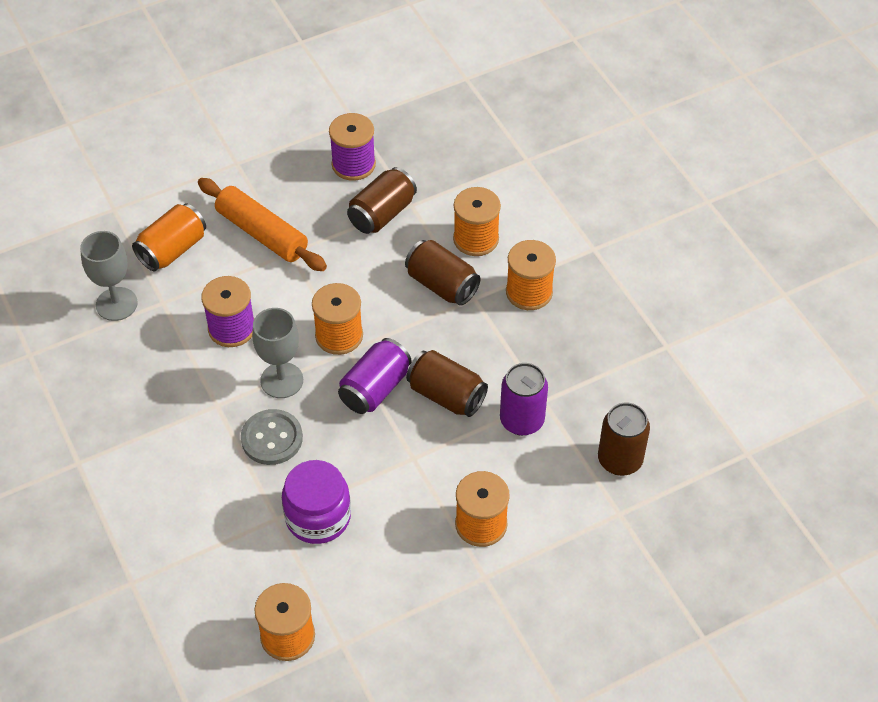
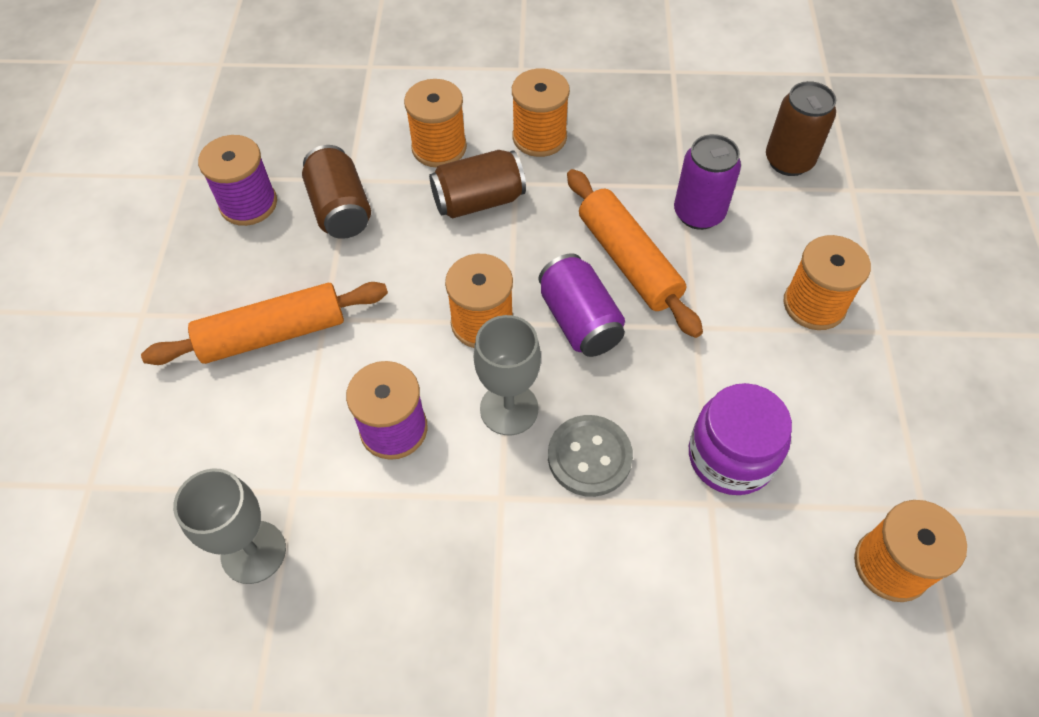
camera: 60 degrees left, 5 degrees up
orange can [132,204,206,271] -> none
brown can [406,350,488,417] -> orange rolling pin [567,169,703,338]

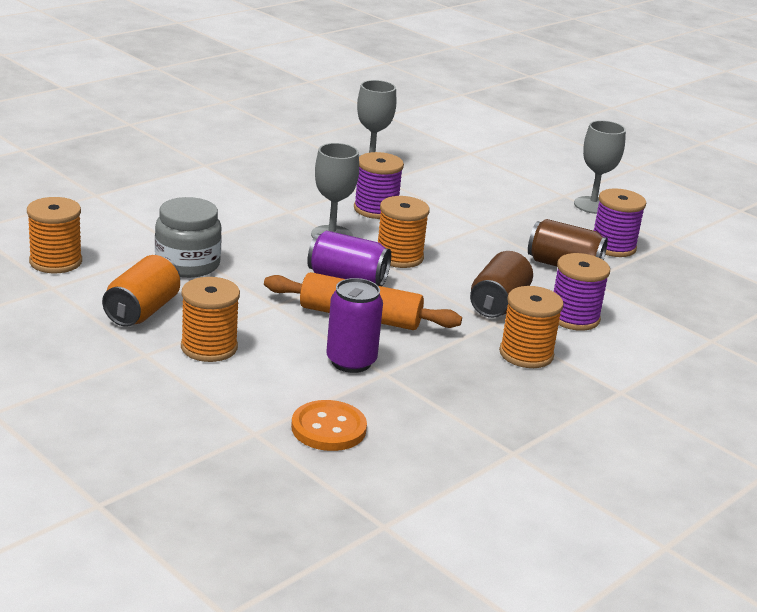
camera: 130 degrees right, 30 degrees down
orange rolling pin [141,282,388,365] -> none
orange spool [404,79,467,168] -> purple spool [554,253,610,331]
grey button [548,415,633,497] -> none
purple jar [689,383,792,495] -> grey jar [155,197,222,278]
brown can [766,81,836,176] -> orange button [291,400,367,451]
none -> orange can [102,255,180,327]
none -> grey goblet [574,120,626,214]

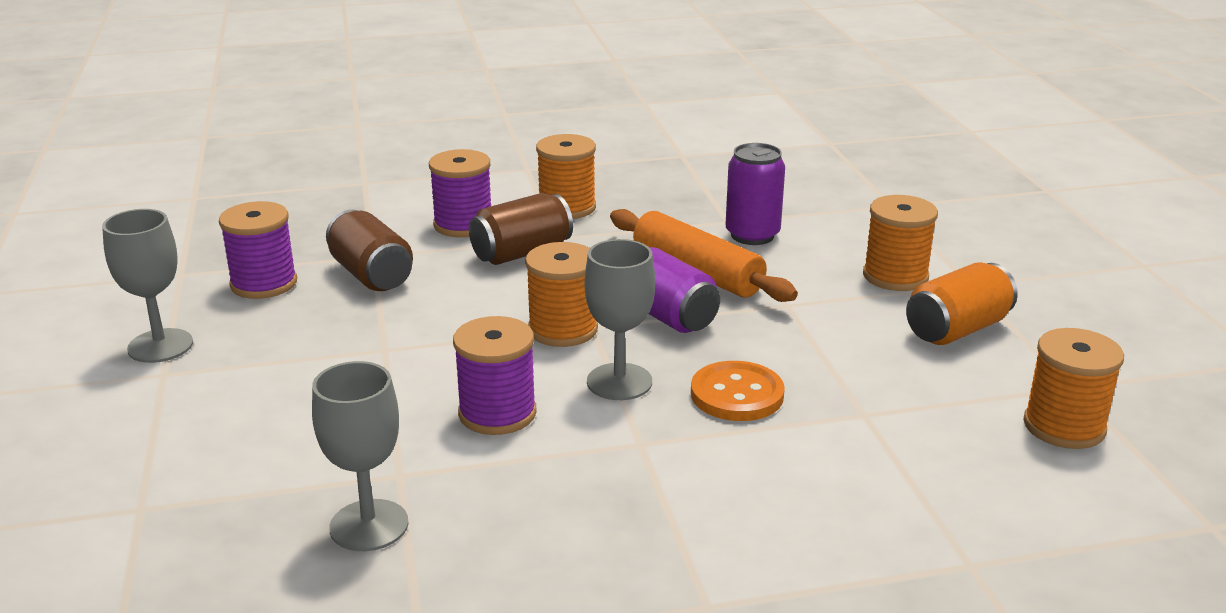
camera: 145 degrees left, 0 degrees up
grey jar [155,197,222,278] -> none
orange button [291,400,367,451] -> orange button moved to [691,361,785,421]

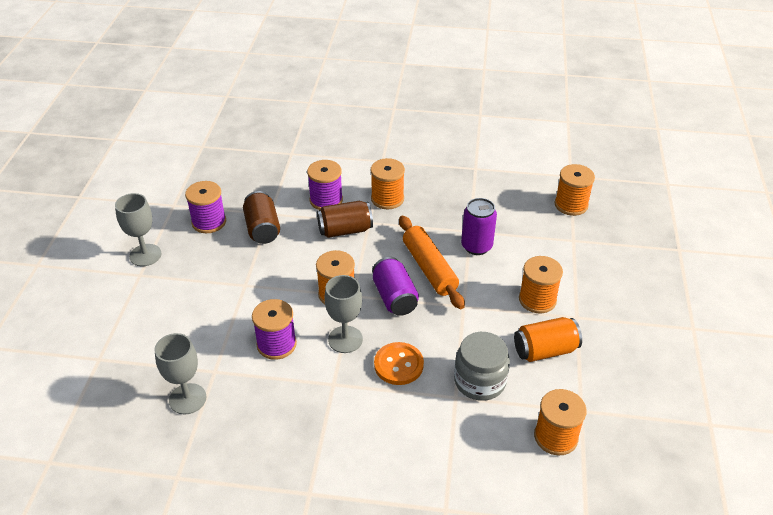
camera: 20 degrees right, 15 degrees up
none -> grey jar [454,332,510,401]
none -> orange spool [555,164,595,216]

